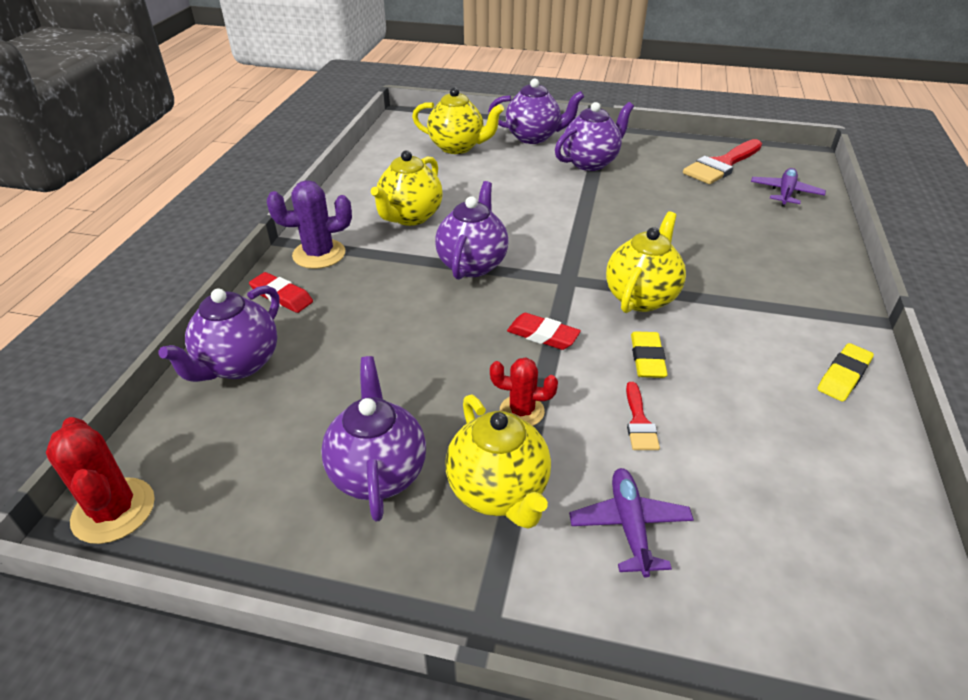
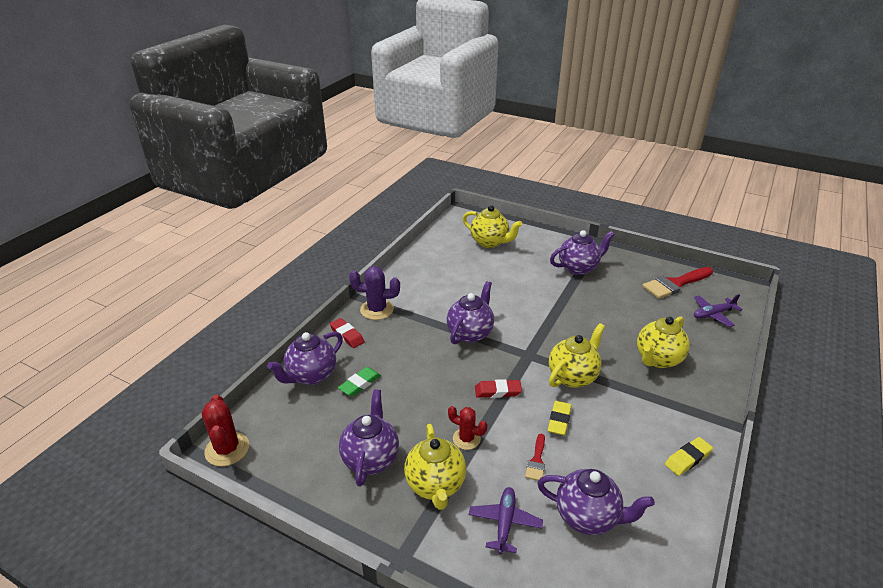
camera: 15 degrees right, 5 degrees down
yellow teapot [371,150,443,226] -> yellow teapot moved to [637,317,690,368]
purple teapot [488,79,584,144] -> purple teapot moved to [537,469,655,535]
red eraser [507,313,581,350] -> red eraser turned 45 degrees counterclockwise [475,379,522,398]
purple plane [751,168,826,207] -> purple plane turned 150 degrees counterclockwise [694,294,742,327]
none -> green eraser [338,367,381,397]

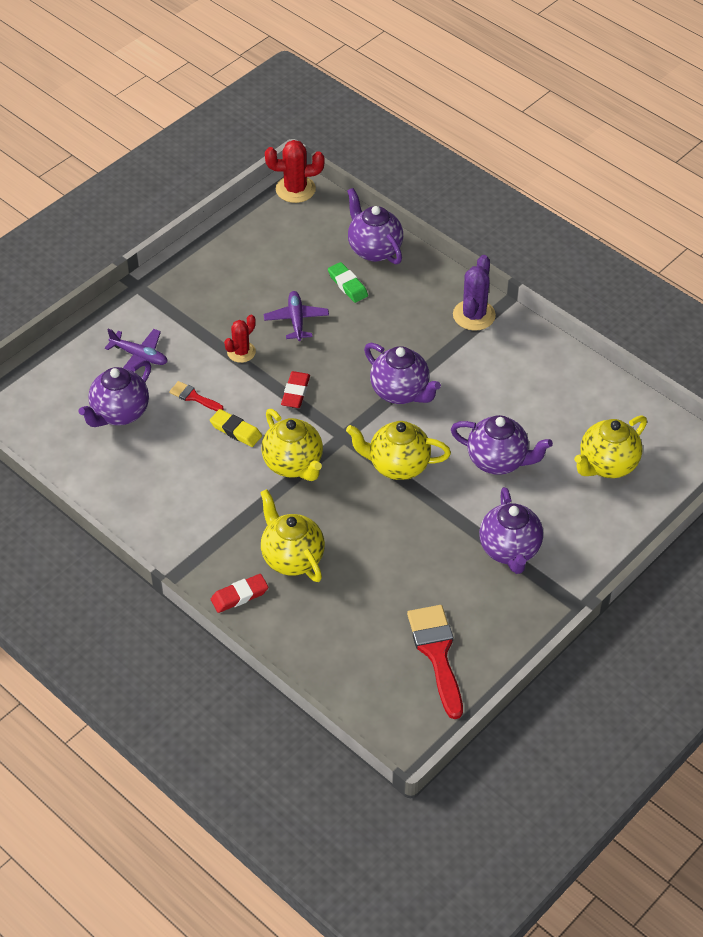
camera: 105 degrees right, 15 degrees up
red eraser [330,318,365,348] -> red eraser moved to [211,574,268,613]
purple teapot [339,389,399,487] -> purple teapot moved to [451,415,553,475]
yellow teapot [404,424,466,510] -> yellow teapot moved to [346,421,451,480]
yellow eraser [665,437,713,476] -> none
purple plane [694,294,742,327] -> purple plane moved to [264,291,329,341]

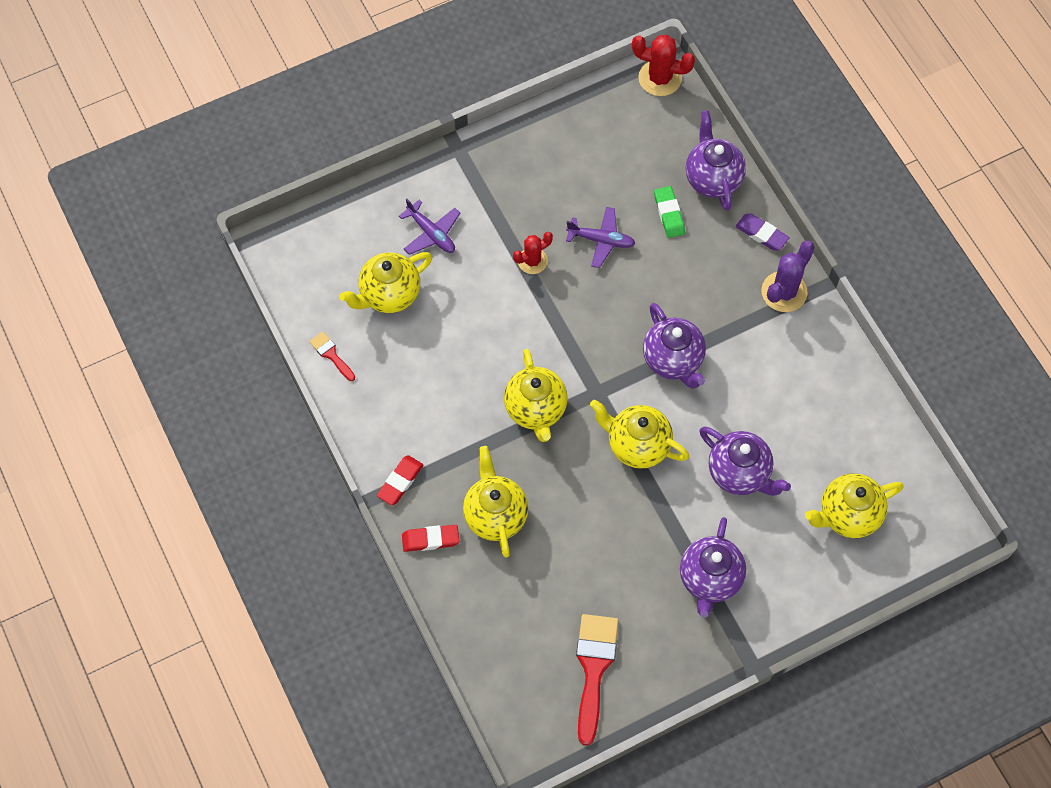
camera: 20 degrees right, 15 degrees up
purple teapot [79,360,151,427] -> yellow teapot [339,252,432,313]
red brush [169,381,224,411] -> red brush moved to [309,332,355,381]
yellow eraser [210,409,262,447] -> none
purple plane [264,291,329,341] -> purple plane turned 90 degrees clockwise [566,207,635,268]
red eraser [281,371,310,408] -> red eraser moved to [377,455,423,505]
none -> purple eraser [736,213,790,251]

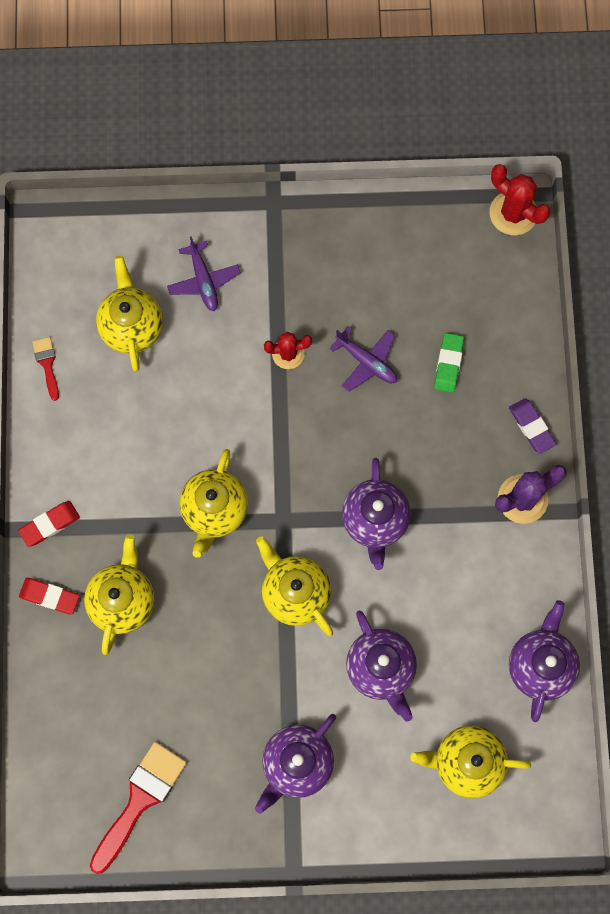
camera: 25 degrees right, 10 degrees up
yellow teapot [339,252,432,313] -> yellow teapot turned 90 degrees clockwise [96,256,163,371]
purple teapot [686,110,746,211] -> purple teapot moved to [509,600,580,722]

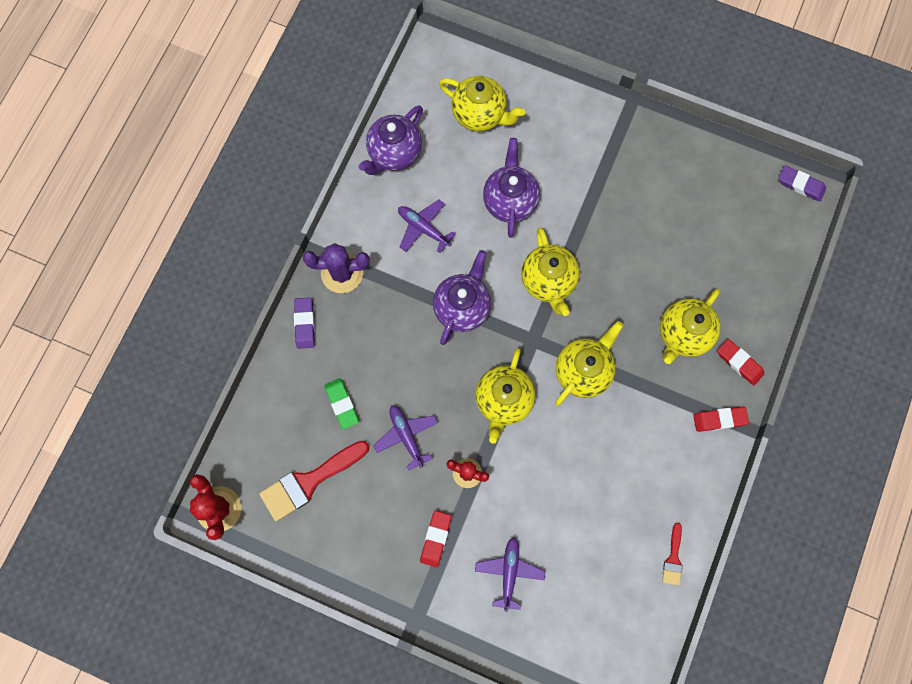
camera: 155 degrees left, 0 degrees up
red brush [90,742,187,874] -> red brush moved to [259,441,369,522]
yellow teapot [96,256,163,371] -> yellow teapot moved to [475,348,535,444]
purple teapot [255,714,336,814] -> none
green eraser [434,333,464,393] -> green eraser turned 60 degrees counterclockwise [325,378,359,429]
none -> purple plane [398,199,456,253]
none -> red eraser [420,511,452,567]
none -> purple eraser [779,165,826,202]

